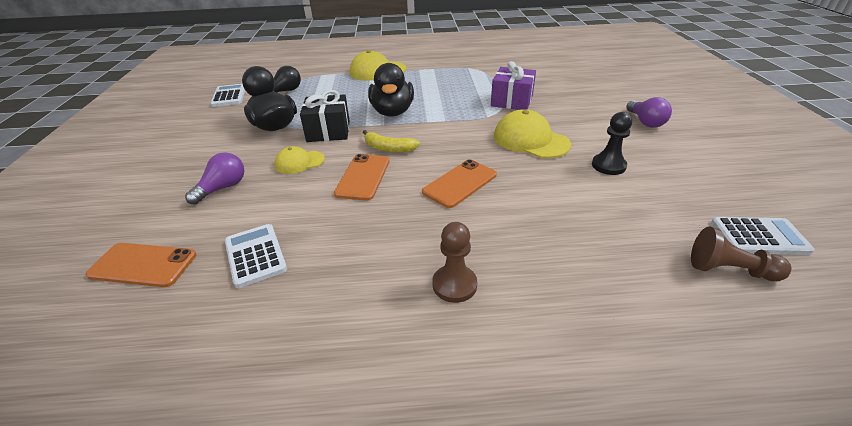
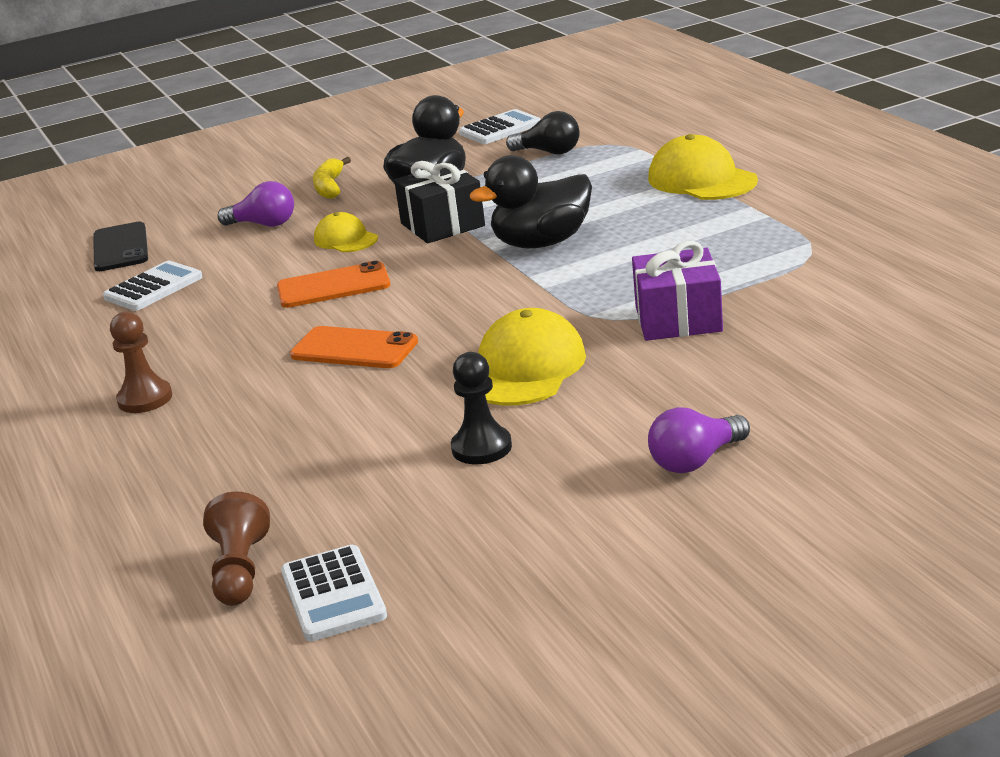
camera: 70 degrees right, 10 degrees down
orange phone [85,243,196,287] -> black phone [94,222,148,271]
yellow banana [363,130,420,153] -> yellow banana moved to [313,157,351,199]

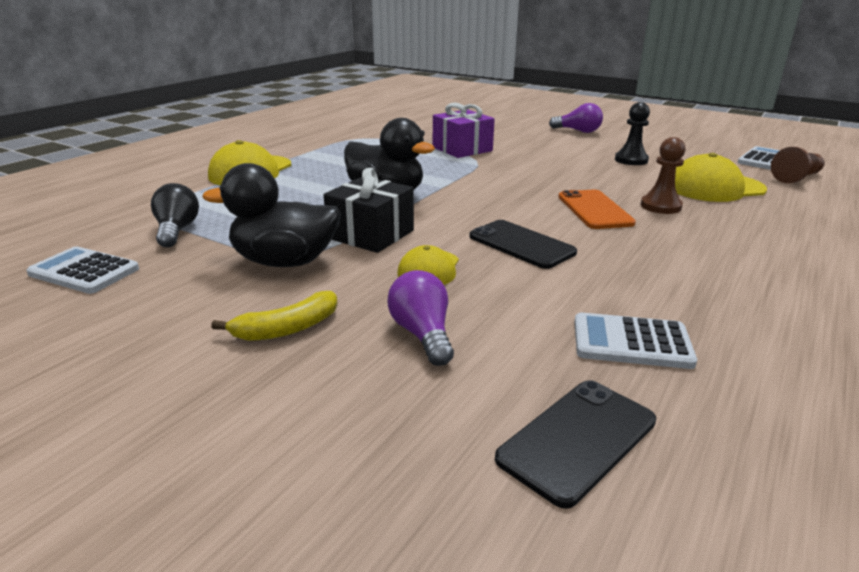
camera: 125 degrees left, 0 degrees up
brown pawn [110,312,172,413] -> brown pawn moved to [641,137,686,214]
orange phone [277,261,390,308] -> black phone [469,220,577,269]
yellow cap [478,308,586,406] -> yellow cap moved to [675,153,767,202]

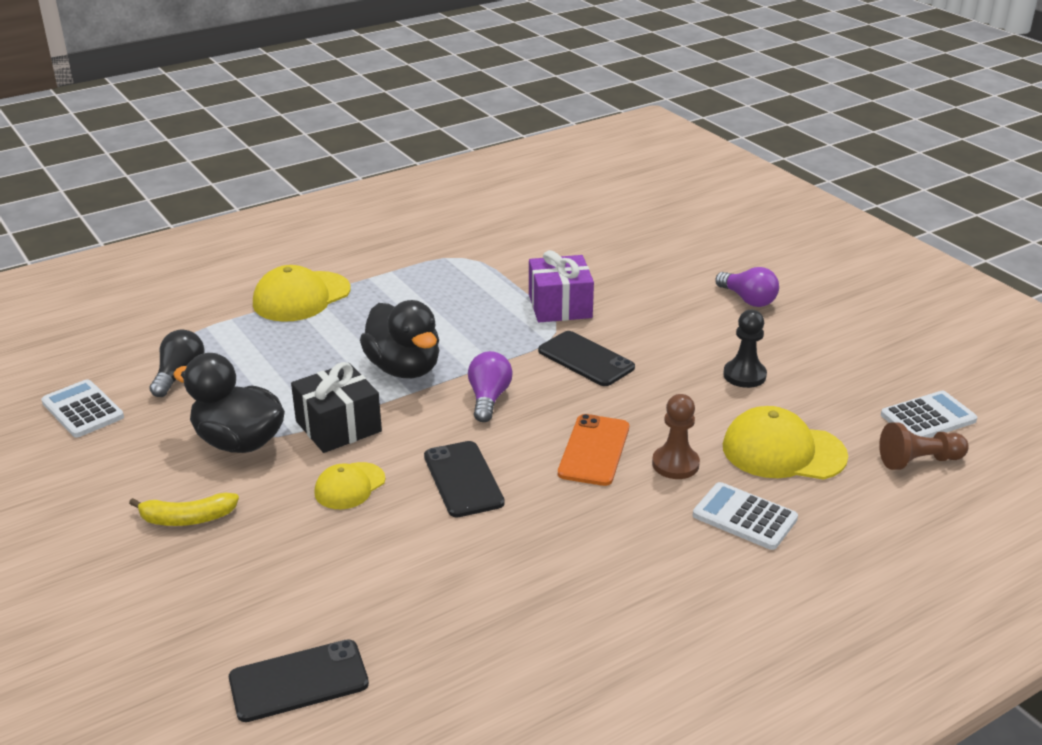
camera: 25 degrees right, 5 degrees up
purple light bulb [387,270,454,366] -> purple light bulb moved to [468,351,513,422]
white calculator [574,312,697,369] -> white calculator moved to [693,482,798,550]
none -> black phone [538,331,635,386]

